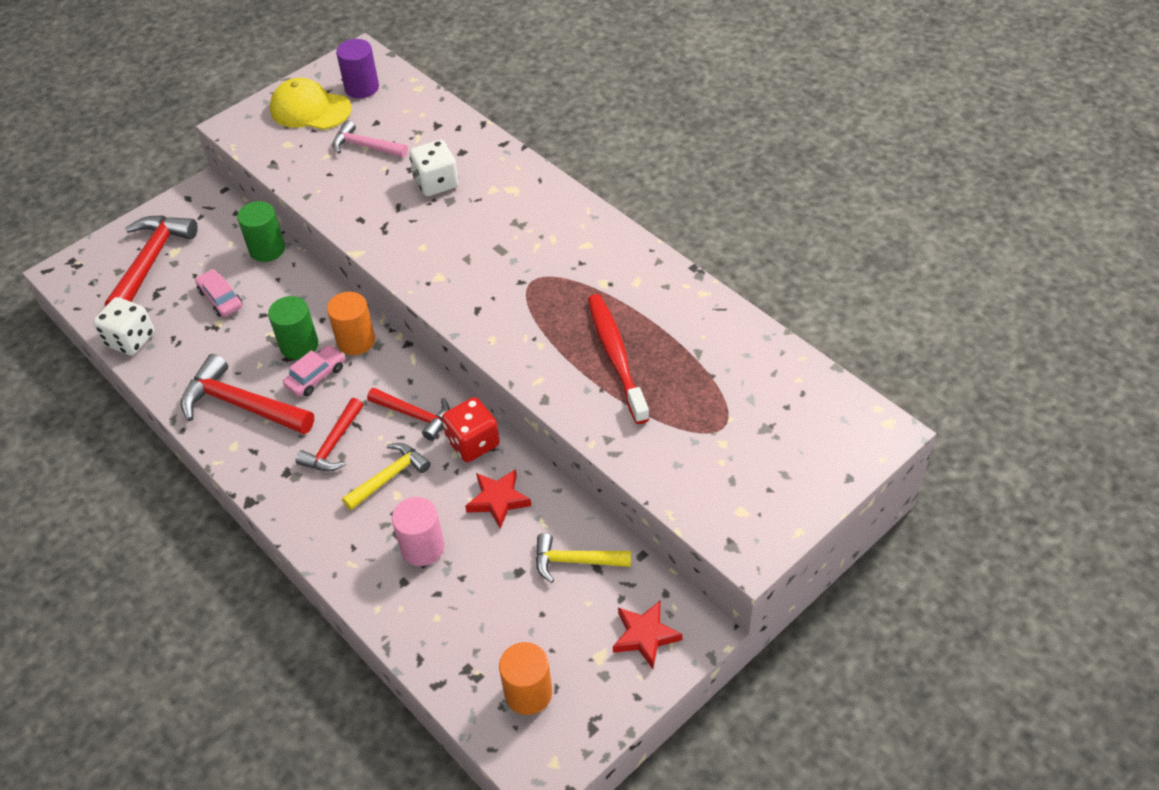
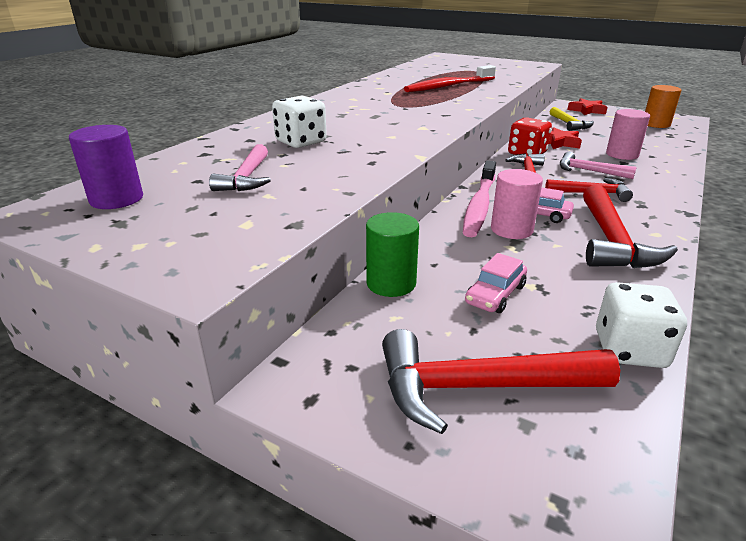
camera: 110 degrees left, 20 degrees down
green cylinder [268,296,319,360] -> pink cylinder [491,169,543,239]
yellow cap [270,78,352,130] -> none
orange cylinder [327,292,375,355] -> pink toothbrush [463,161,496,237]
yellow hammer [342,443,431,510] -> pink hammer [560,152,637,179]

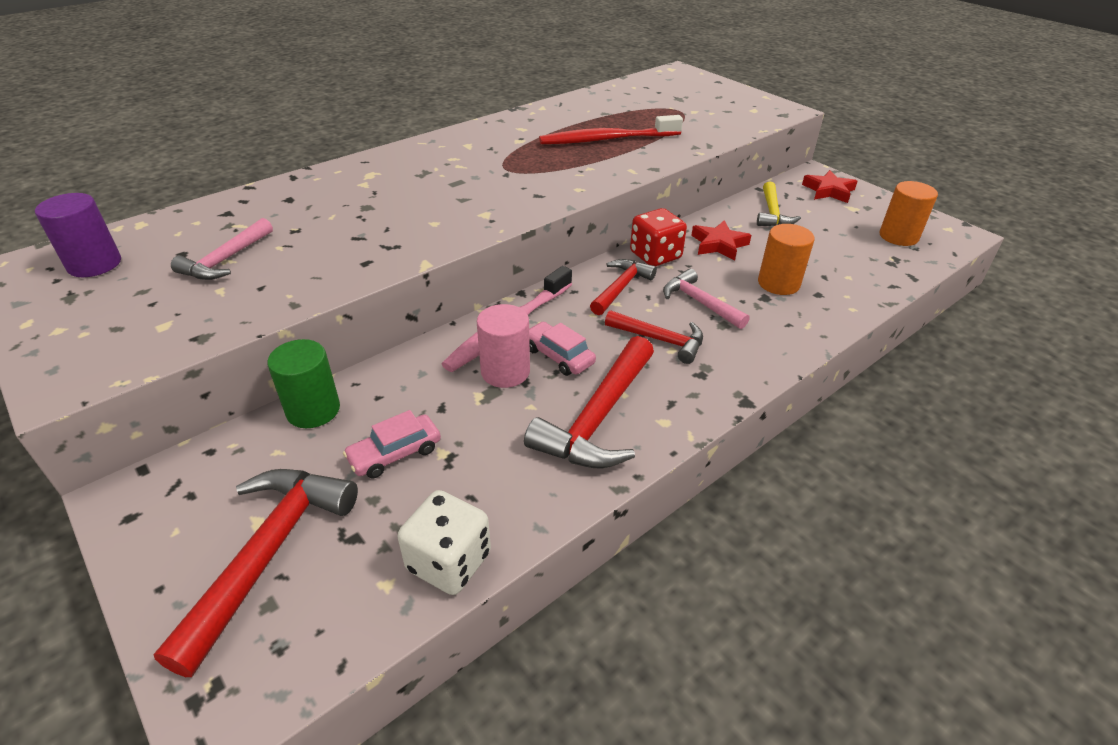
camera: 20 degrees right, 10 degrees up
white dice [272,96,327,148] -> none
red hammer [382,329,620,434] -> red hammer turned 90 degrees clockwise [153,469,358,677]
pink cylinder [606,109,650,160] -> orange cylinder [758,224,815,295]

